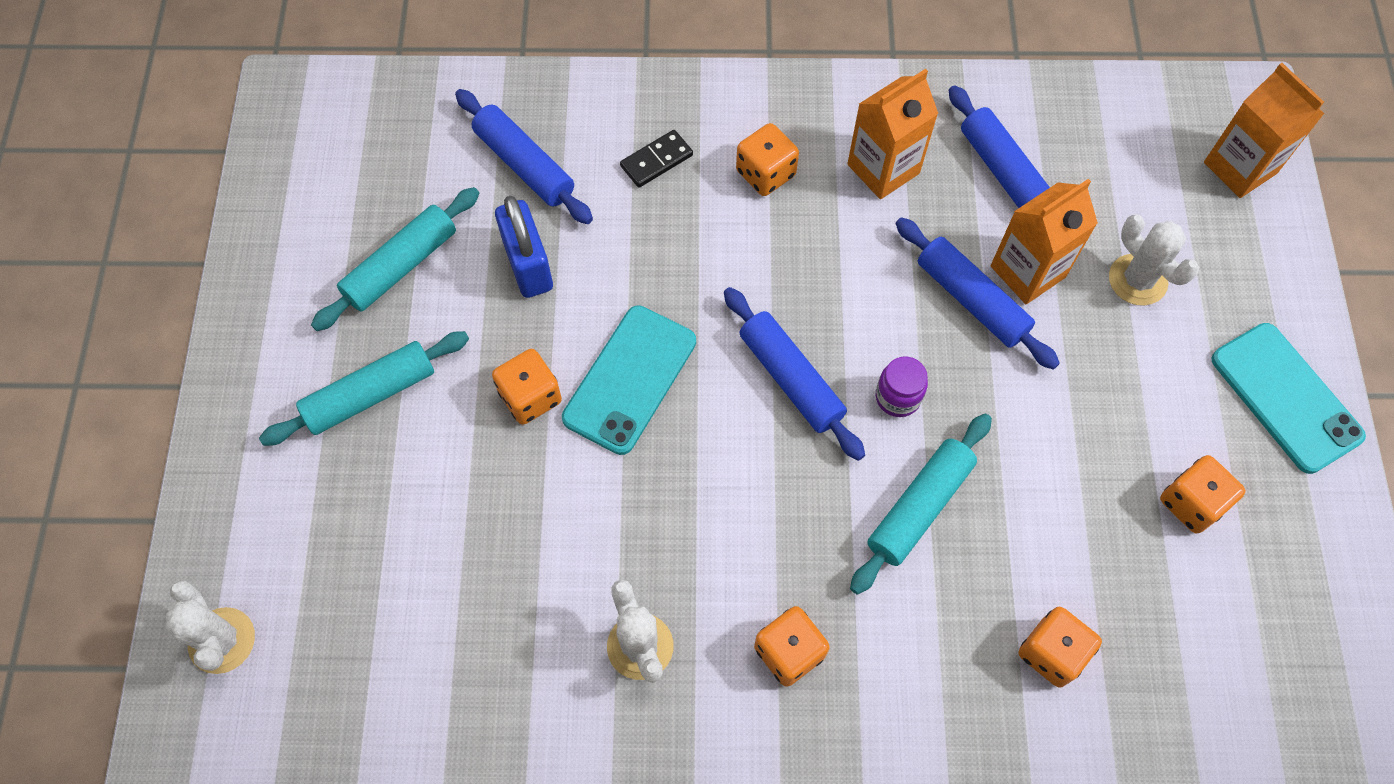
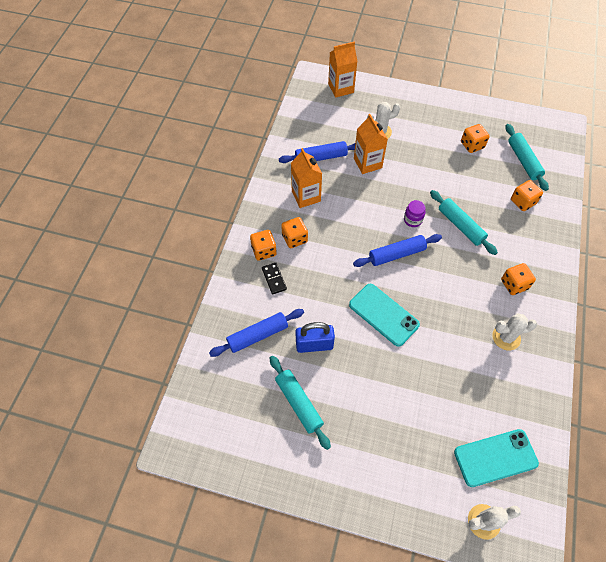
camera: 75 degrees left, 5 degrees down
turquoise rolling pin [259,331,469,446] -> turquoise rolling pin moved to [506,124,549,191]
orange dice [492,349,562,425] -> orange dice moved to [250,230,276,261]
blue rolling pin [895,217,1060,370] -> none
turquoise phone [1212,323,1366,474] -> turquoise phone moved to [454,429,539,487]

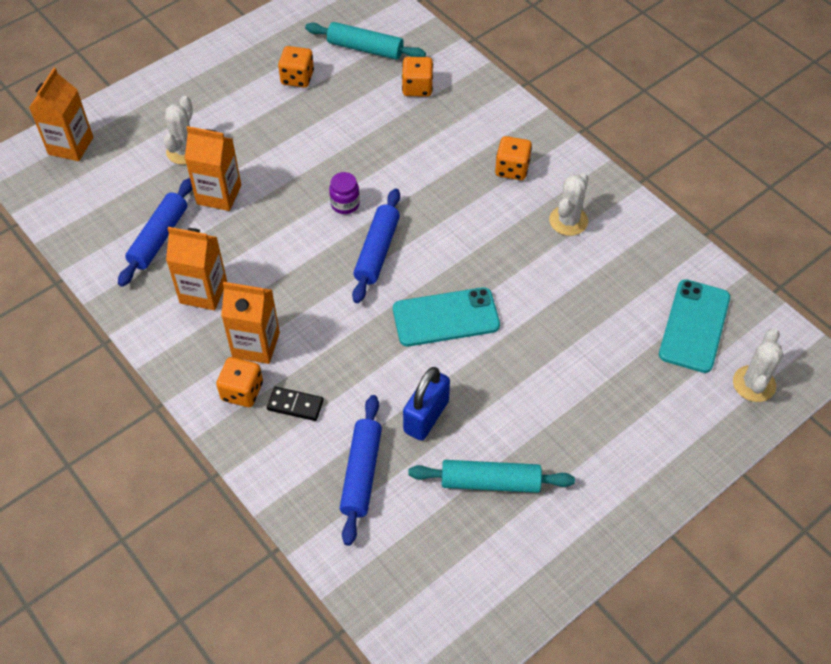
camera: 55 degrees left, 5 degrees down
orange dice [281,217,308,248] -> orange carton [221,282,280,364]
turquoise rolling pin [430,190,498,255] -> none

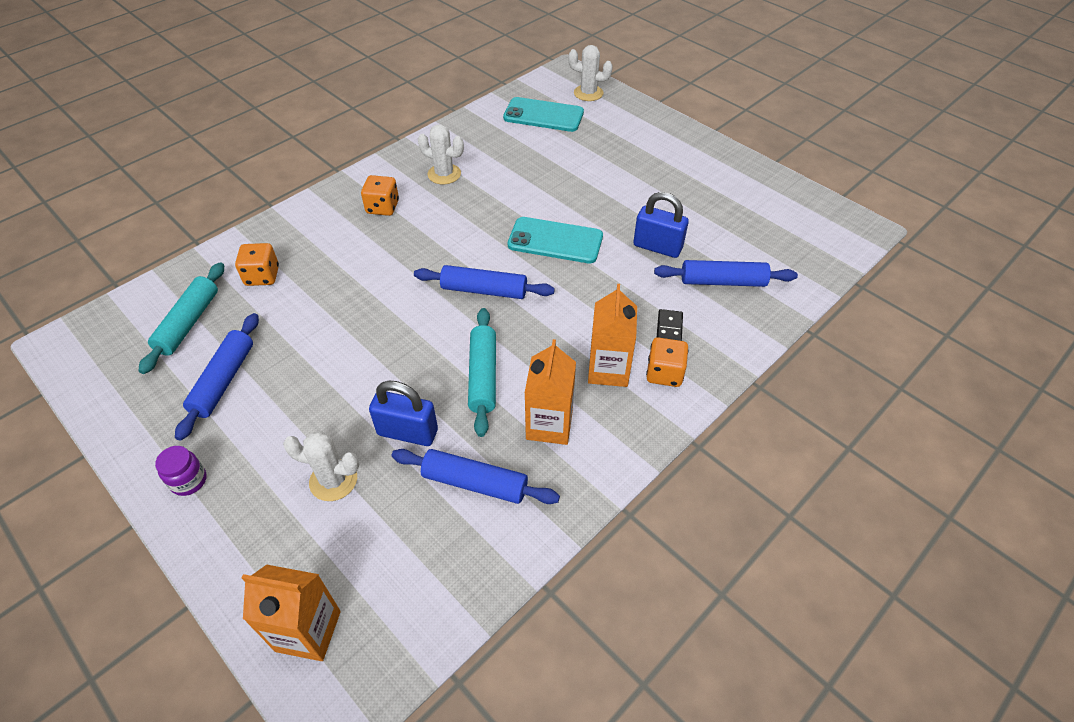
camera: 95 degrees left, 5 degrees down
orange carton [185,126,241,211] -> blue padlock [369,381,438,446]
orange dice [278,46,314,88] -> blue rolling pin [175,313,259,441]
purple jar [329,172,360,214] -> purple jar moved to [155,446,207,496]
turquoise phone [393,287,500,346] -> turquoise phone turned 60 degrees counterclockwise [508,217,603,264]
turquoise rolling pin [408,460,575,493] -> turquoise rolling pin moved to [468,308,496,437]

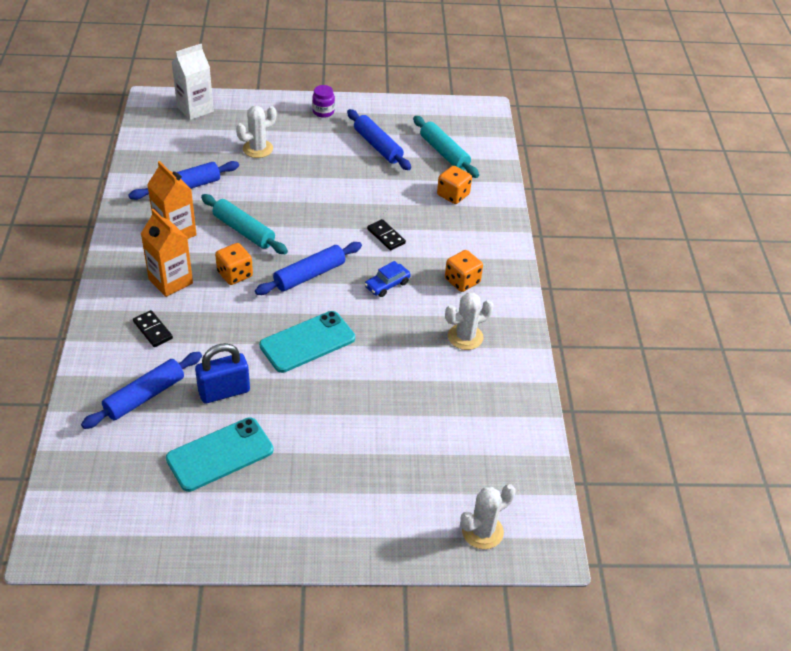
camera: 130 degrees right, 5 degrees down
orange carton [242,565,341,661] -> white carton [171,44,214,120]
blue padlock [369,381,438,446] -> none
turquoise phone [503,97,584,132] -> turquoise phone moved to [166,417,273,492]
orange dice [646,337,688,387] -> orange dice moved to [215,243,253,285]
none -> blue car [365,261,411,297]
none -> black domino [367,219,406,250]

